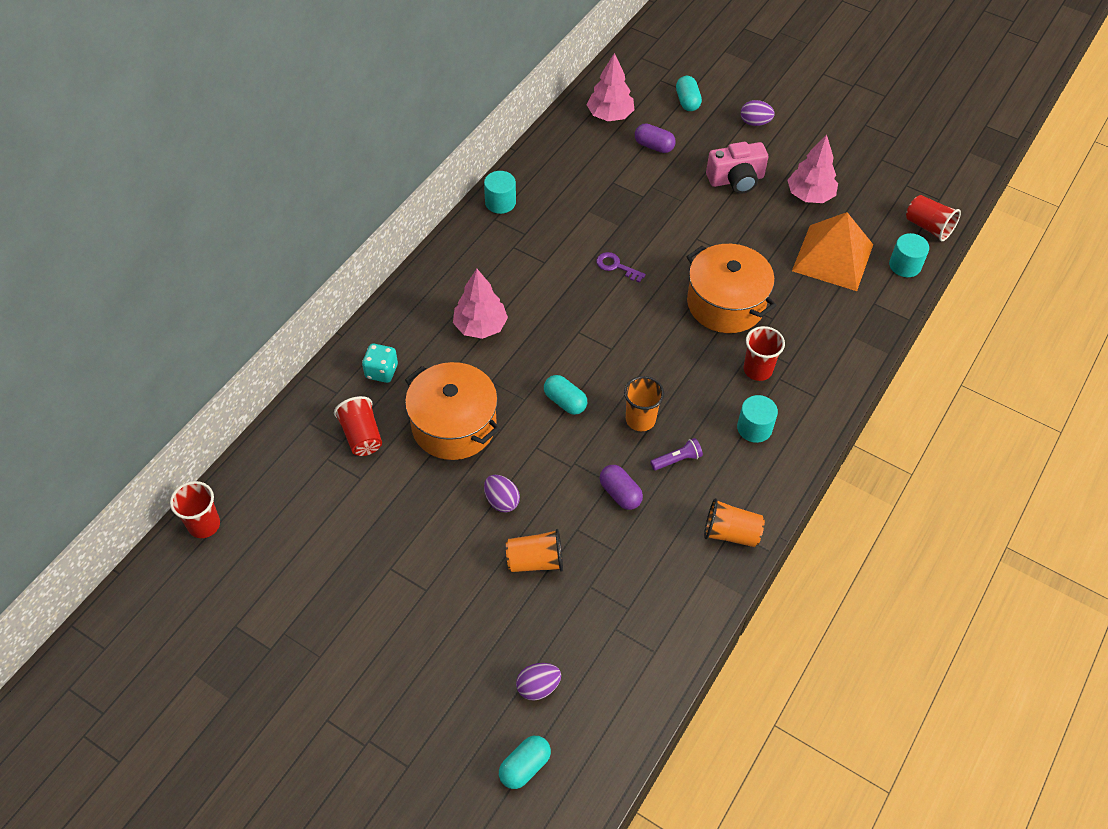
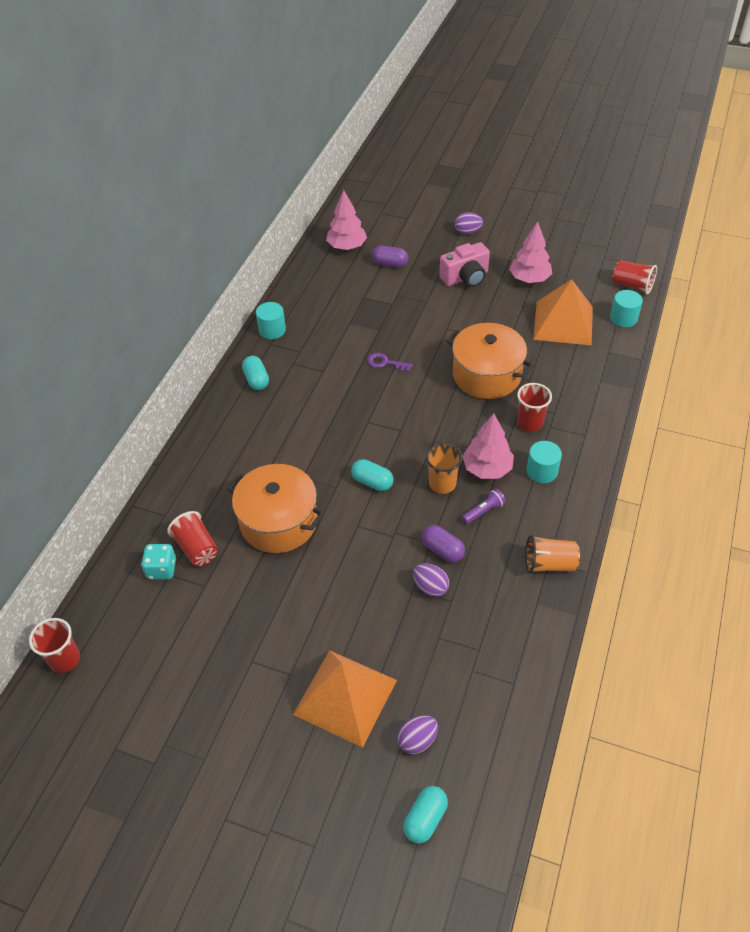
camera: 10 degrees left, 5 degrees down
turquoise dice [362,344,398,383] -> turquoise dice moved to [141,544,176,579]
pink tree [453,269,508,339] -> pink tree moved to [462,413,514,479]
purple egg [484,475,520,512] -> purple egg moved to [413,563,449,597]
orange cup [506,529,563,572] -> none
turquoise capsule [676,76,702,111] -> turquoise capsule moved to [242,356,269,390]
none -> orange pyramid [293,650,397,748]

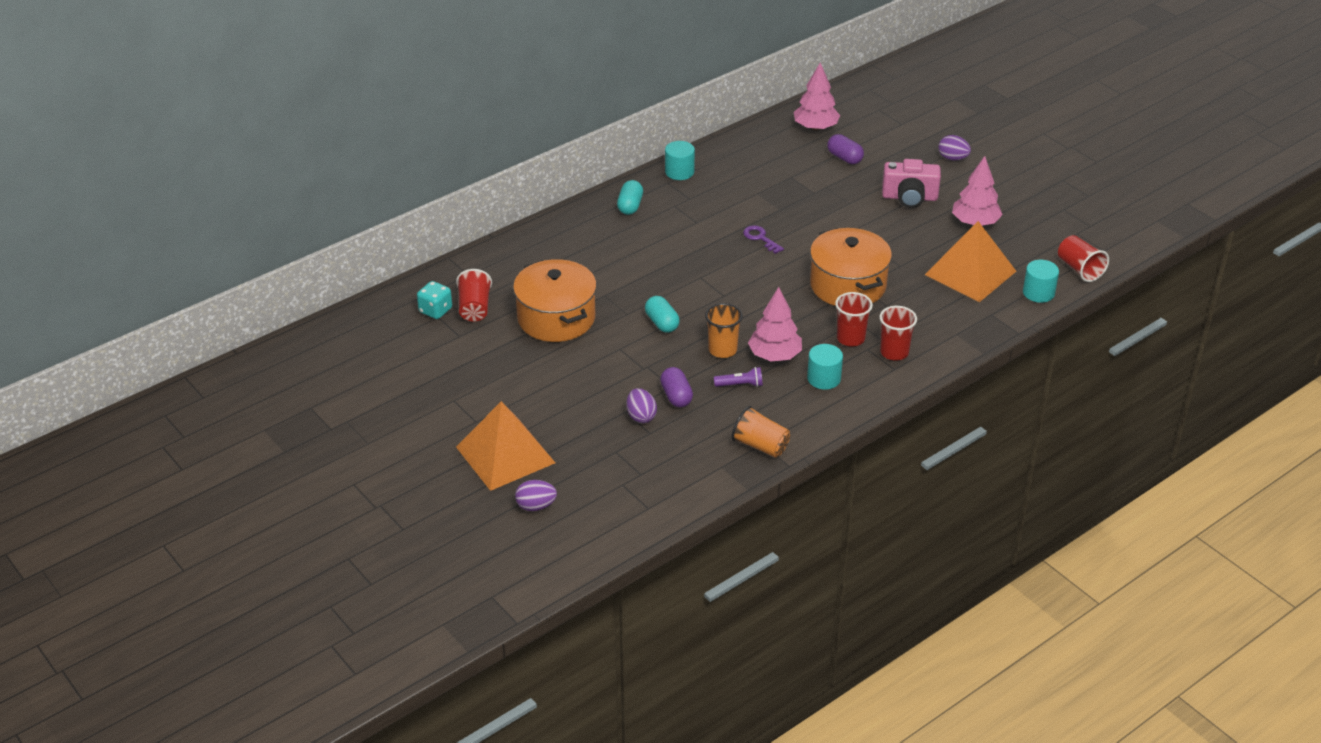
camera: 30 degrees right, 10 degrees down
red cup [29,618,80,673] -> red cup moved to [879,306,917,361]
turquoise capsule [403,786,448,844] -> none

